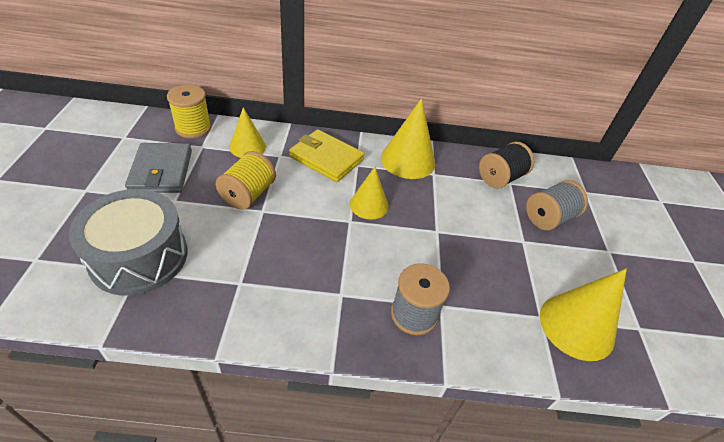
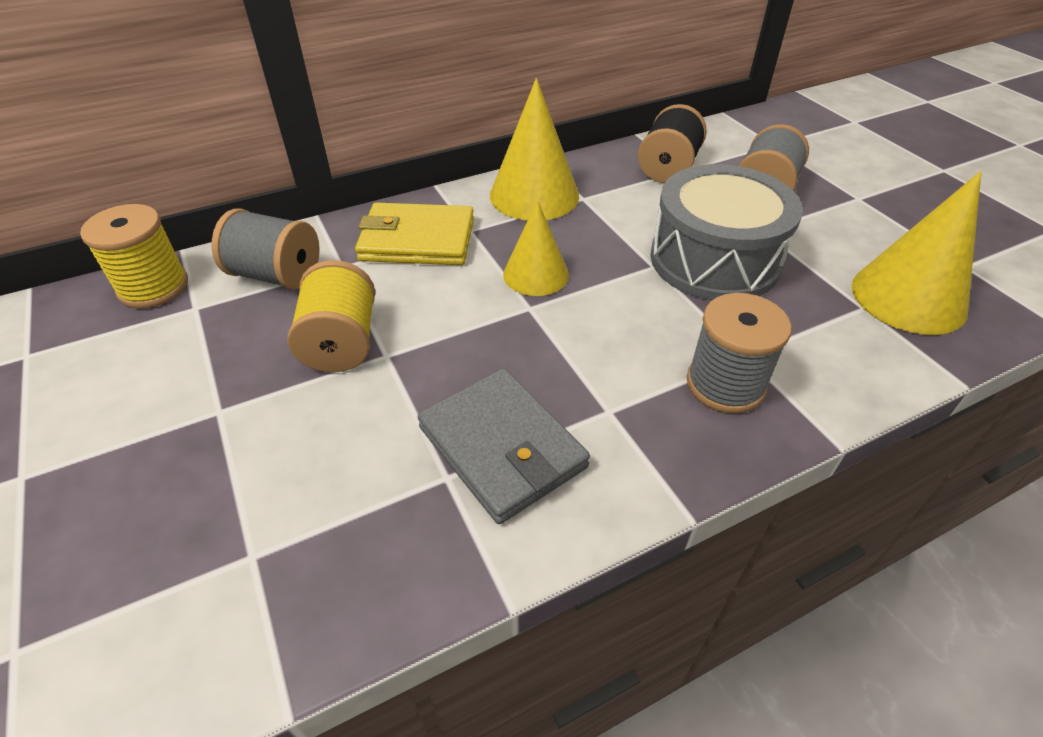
camera: 25 degrees left, 0 degrees up
grey drum [69,189,188,296] -> grey drum moved to [650,164,803,300]
grey wallet [125,143,192,193] -> grey wallet moved to [418,369,590,524]
yellow cone [229,107,266,158] -> grey spool [212,208,320,290]

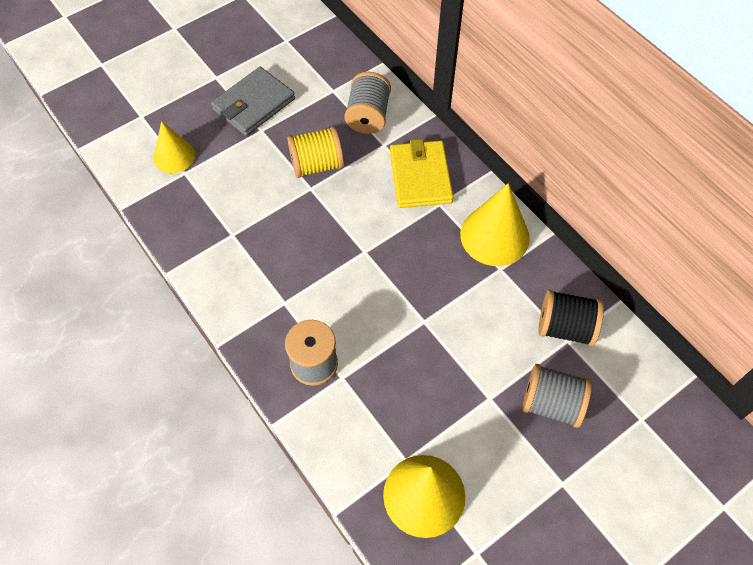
camera: 80 degrees right, 15 degrees up
yellow spool [80,204,188,308] -> none
grey wallet [418,369,590,524] -> grey wallet moved to [211,67,295,136]
yellow cone [503,200,569,296] -> yellow cone moved to [154,121,195,173]
grey drum [650,164,803,300] -> none

